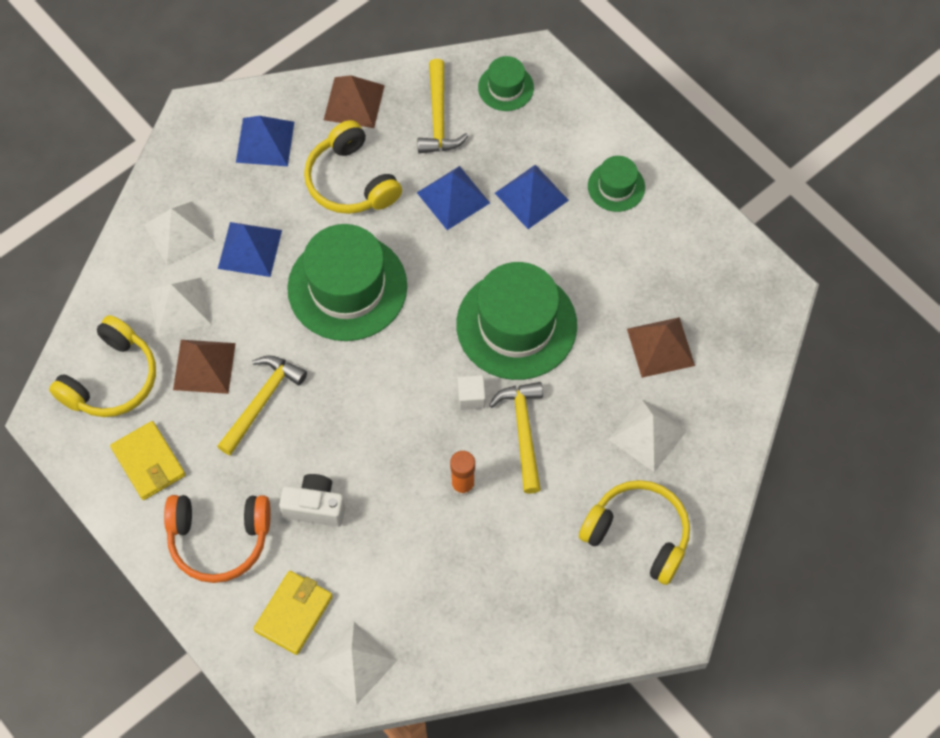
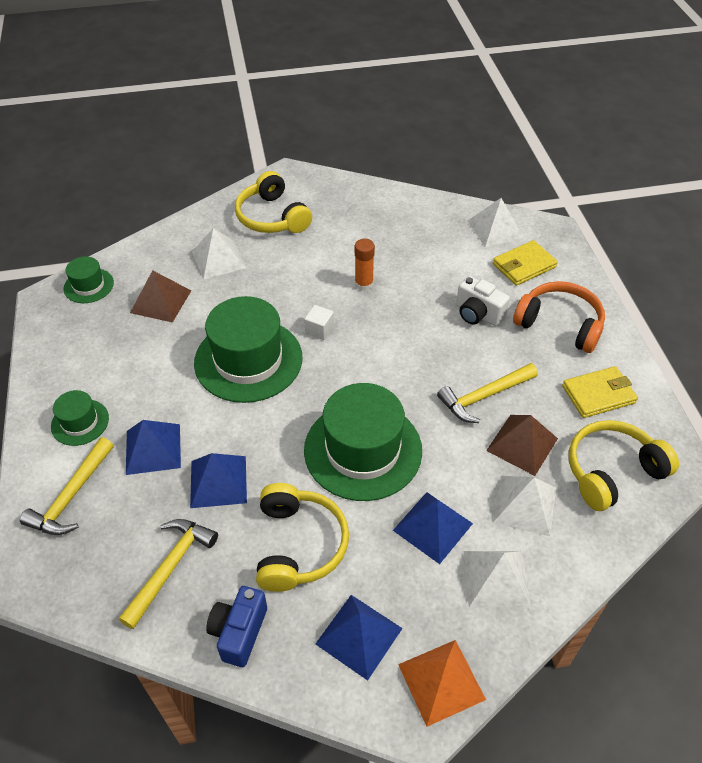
camera: 150 degrees left, 15 degrees down
yellow wallet [110,421,186,500] -> yellow wallet turned 75 degrees clockwise [562,366,638,418]
brown pyramid [324,75,385,128] -> blue camera [206,586,267,667]
green hat [478,56,534,111] -> green hat moved to [64,256,114,303]
yellow hammer [489,382,543,494] -> yellow hammer moved to [20,437,114,535]
none -> orange pyramid [398,640,486,727]

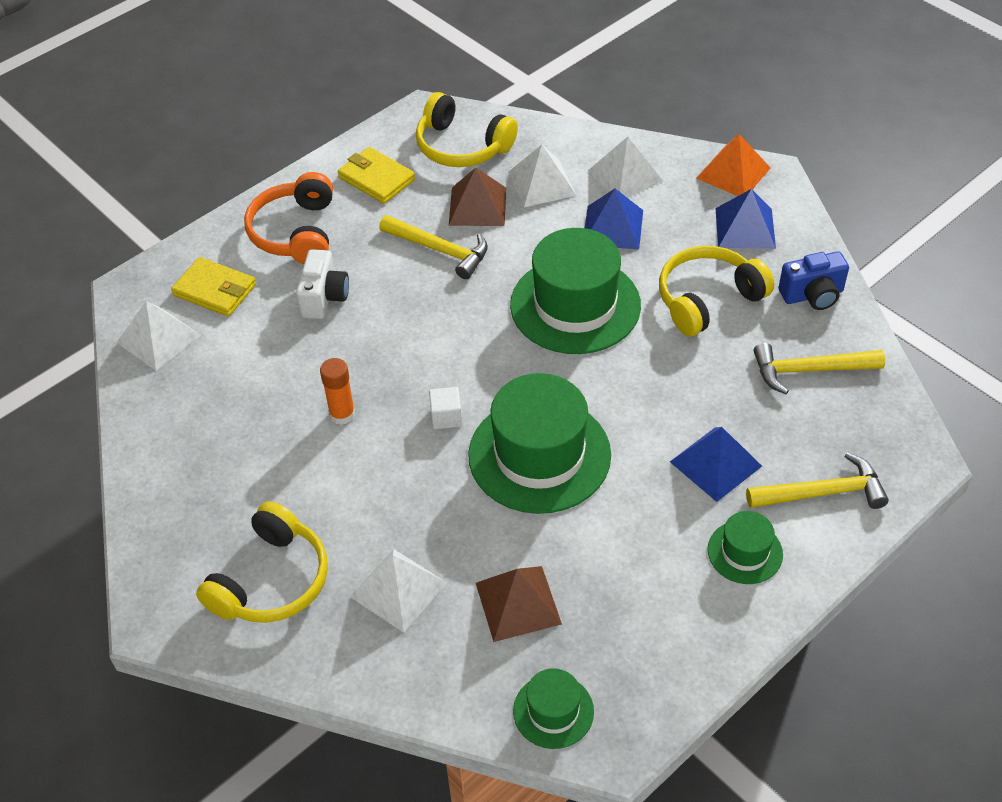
camera: 120 degrees left, 0 degrees up
blue pyramid [190,453,247,508] -> none

